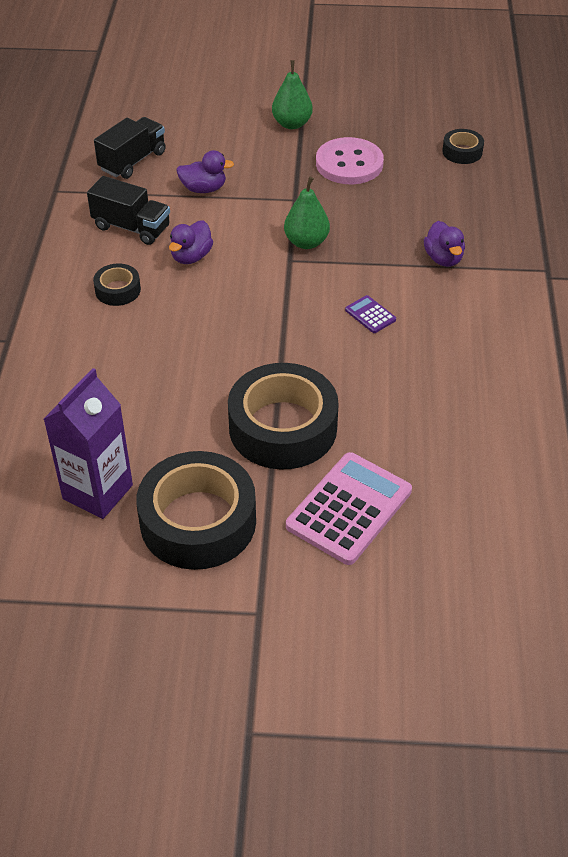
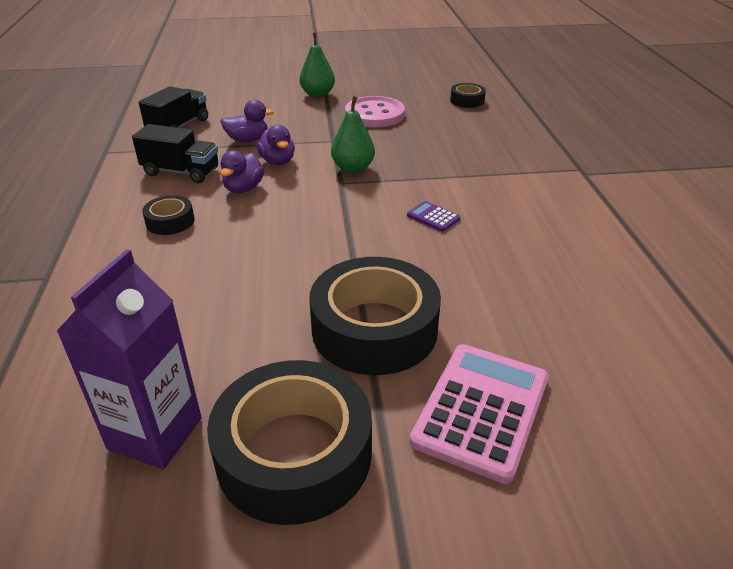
camera: 10 degrees left, 10 degrees down
purple duck [424,221,465,267] -> purple duck moved to [257,125,295,165]

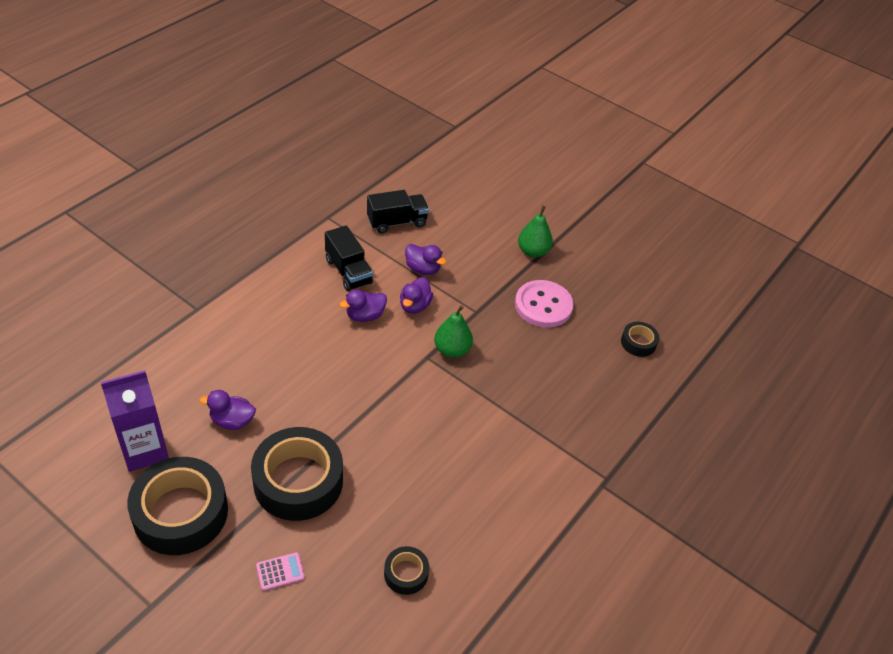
camera: 40 degrees right, 10 degrees up
black tape [142,195,194,235] -> black tape moved to [384,546,429,595]
purple calculator [407,201,460,232] -> none
pink calculator [410,344,549,484] -> pink calculator [256,552,305,591], size x0.45
none -> purple duck [199,390,256,430]

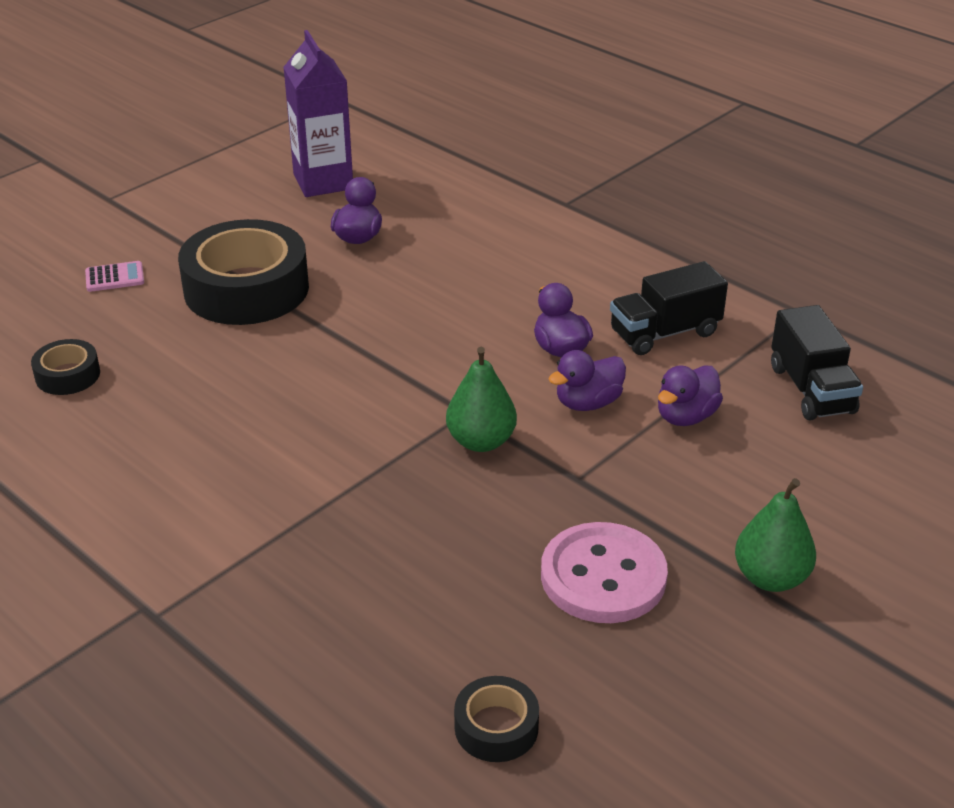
camera: 100 degrees right, 10 degrees down
black tape [127,457,228,555] -> none
pink calculator [256,552,305,591] -> pink calculator turned 90 degrees counterclockwise [85,261,144,292]
purple duck [400,277,433,314] -> purple duck turned 60 degrees counterclockwise [549,350,626,411]

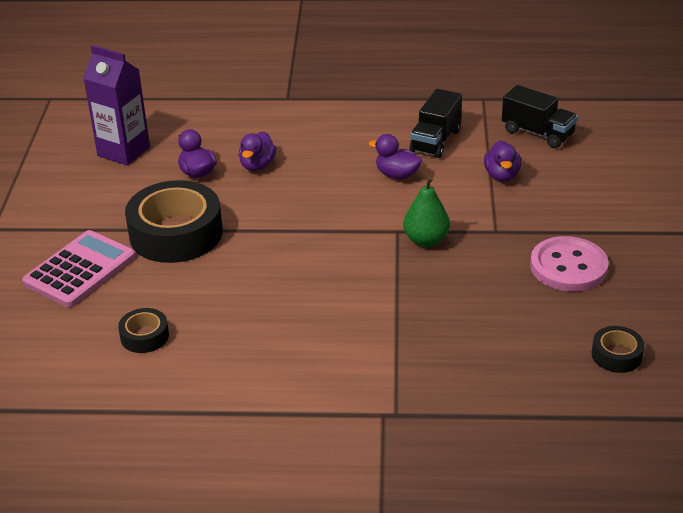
camera: 40 degrees left, 0 degrees up
pink calculator [85,261,144,292] -> pink calculator [22,230,136,307], size x2.22
purple duck [549,350,626,411] -> purple duck moved to [239,131,276,171]
green pear [735,478,816,592] -> none

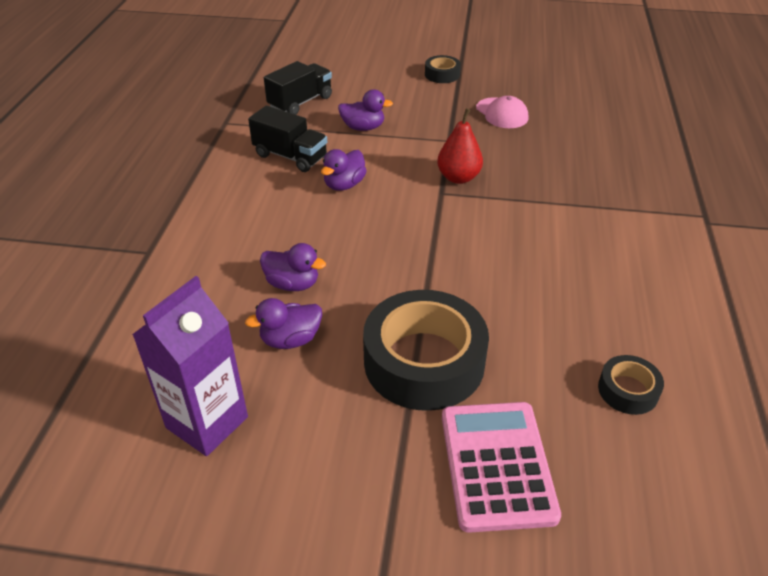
camera: 85 degrees left, 5 degrees up
pink calculator [22,230,136,307] -> pink calculator turned 45 degrees clockwise [442,402,561,533]
green pear [403,176,450,247] -> red pear [437,108,483,184]
pink button [530,236,608,292] -> pink cap [476,96,528,128]
black tape [592,326,644,373] -> black tape moved to [425,55,461,83]

